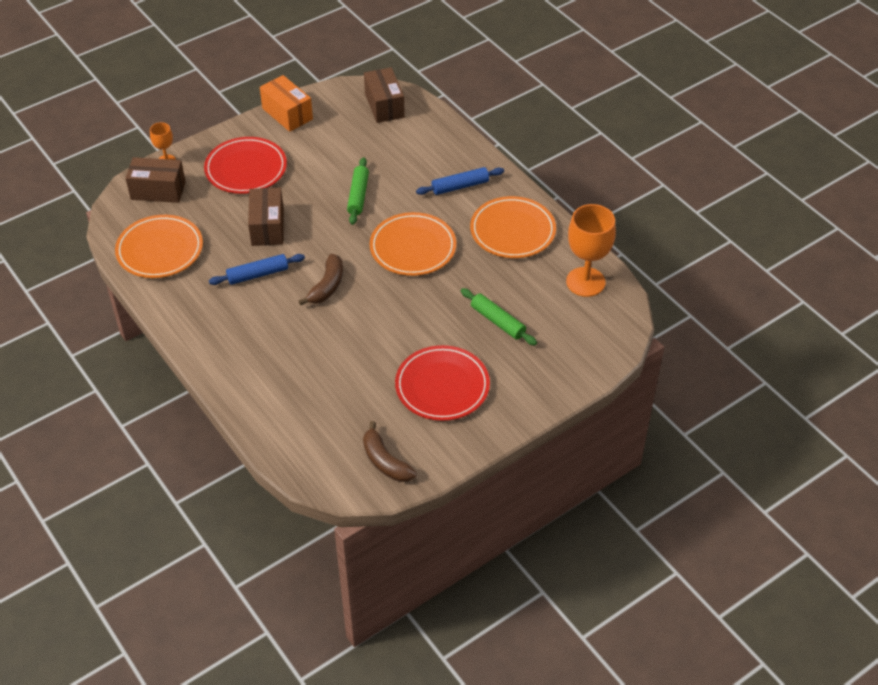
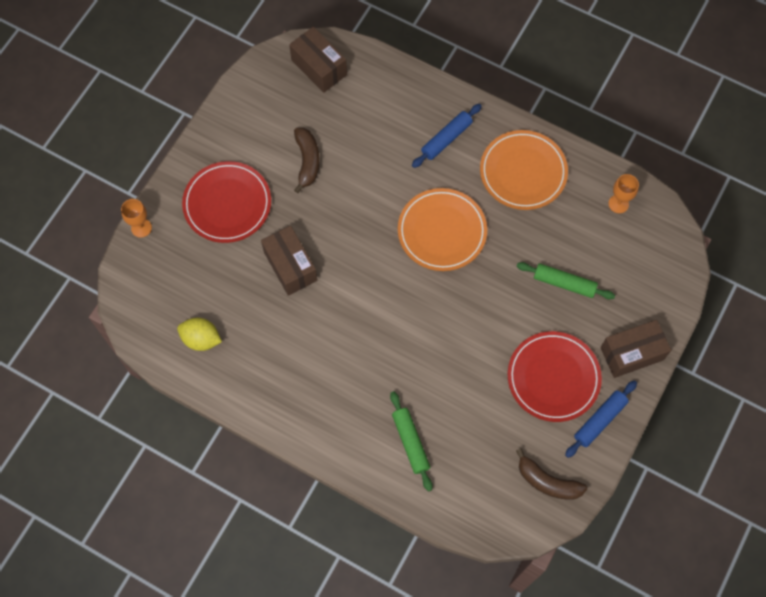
camera: 25 degrees left, 20 degrees up
orange plate [115,215,203,278] -> yellow lemon [177,318,222,351]
brown box [126,157,186,203] -> brown box moved to [600,320,671,378]
blue rolling pin [209,254,305,285] -> blue rolling pin moved to [565,380,637,458]
orange box [260,75,313,132] -> none
brown banana [299,254,343,305] -> brown banana moved to [294,128,320,193]
green rolling pin [347,157,369,225] -> green rolling pin moved to [390,391,432,492]
orange goblet [566,204,616,297] -> orange goblet [609,174,639,213], size x0.52

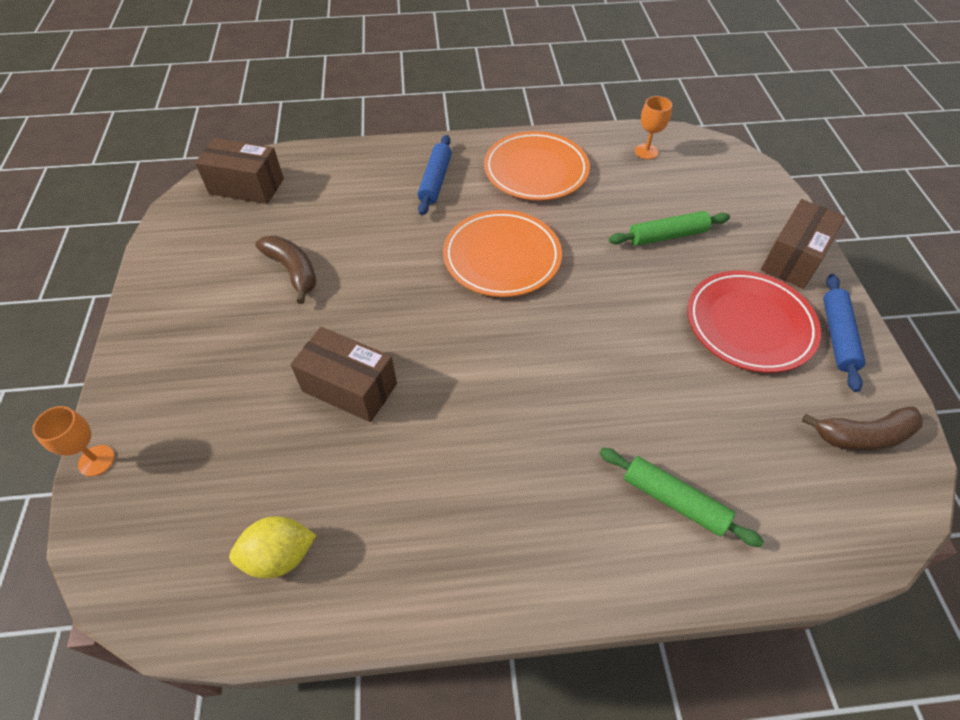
camera: 35 degrees left, 15 degrees down
red plate [182,161,271,243] -> none

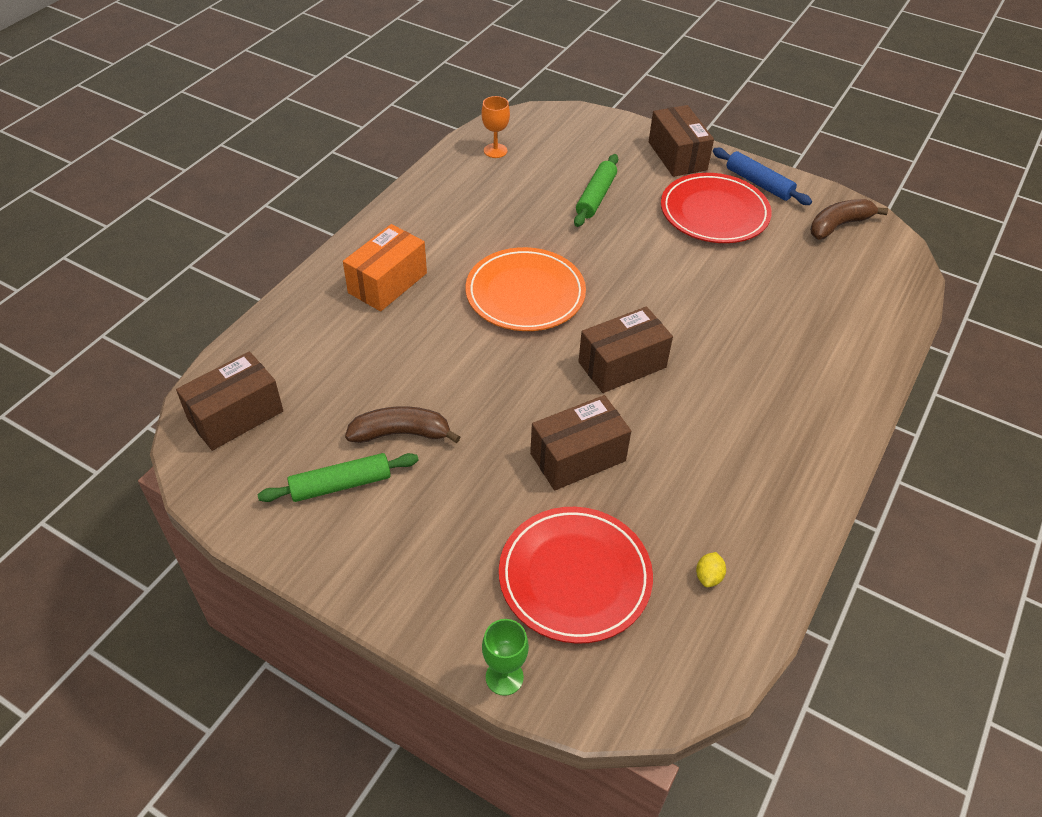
camera: 55 degrees left, 5 degrees down
orange goblet [32,406,115,477] -> green goblet [482,619,529,696]
yellow lemon [229,516,316,578] -> yellow lemon [696,552,726,587], size x0.54
blue rolling pin [418,135,452,215] -> orange box [343,224,427,311]
orange plate [484,131,590,200] -> none
green rolling pin [599,448,764,547] -> green rolling pin moved to [257,453,419,502]
brown banana [802,406,923,451] -> brown banana turned 150 degrees counterclockwise [810,199,888,239]
none -> red plate [499,507,653,644]
none -> brown box [578,306,673,393]

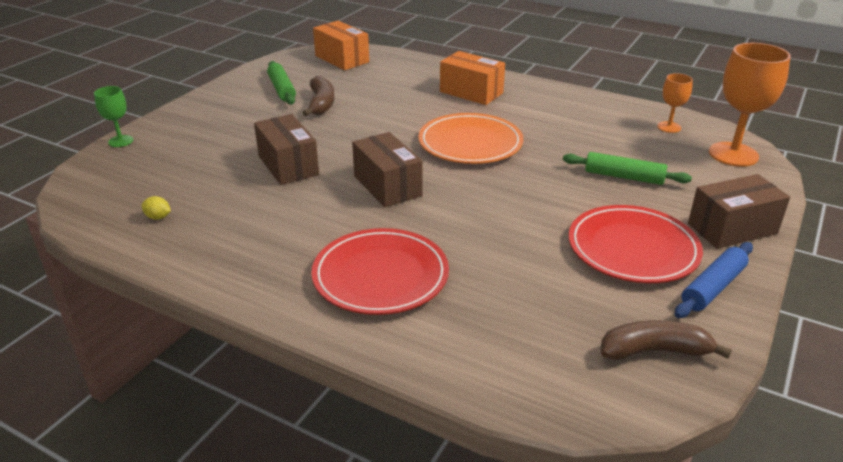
camera: 90 degrees right, 15 degrees down
brown box [176,351,283,451] -> orange box [313,21,369,70]
red plate [499,507,653,644] -> red plate moved to [311,228,449,315]
brown banana [810,199,888,239] -> brown banana turned 60 degrees counterclockwise [601,320,732,360]
none -> orange goblet [709,43,791,167]

